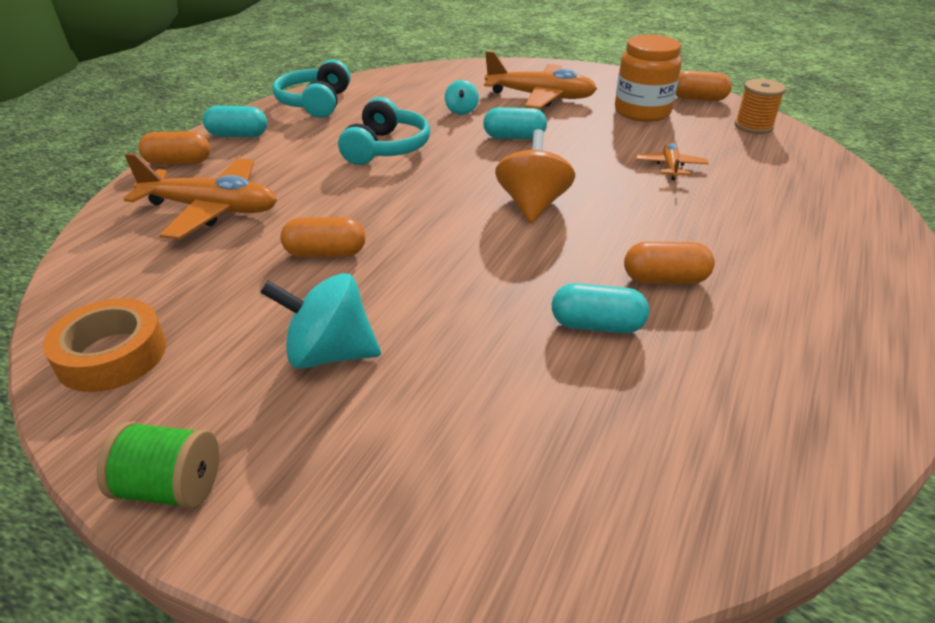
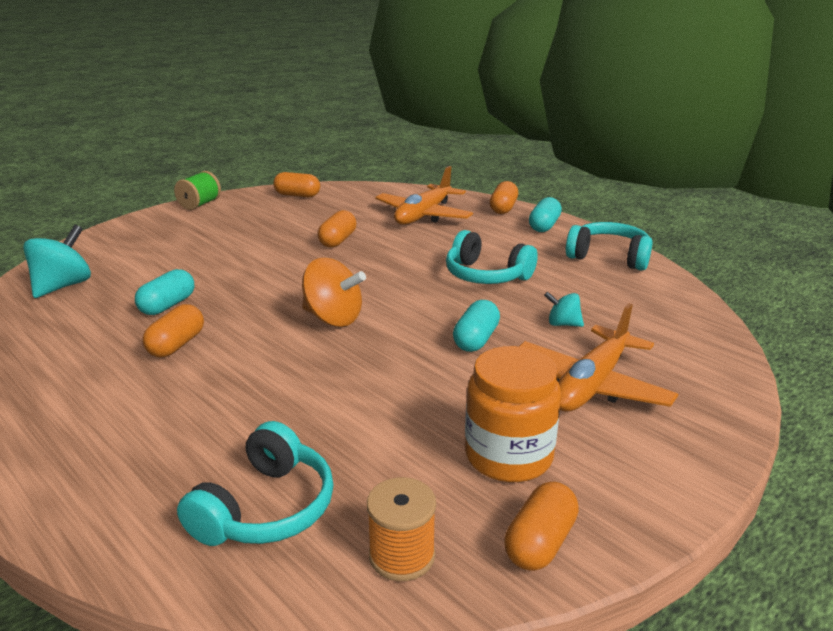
camera: 110 degrees right, 10 degrees down
orange tape [43,298,166,392] -> orange capsule [273,172,320,197]
turquoise spinning top [260,273,381,369] -> turquoise spinning top moved to [23,225,91,298]
orange plane [636,142,709,180] -> none
none -> turquoise headphones [177,421,333,546]

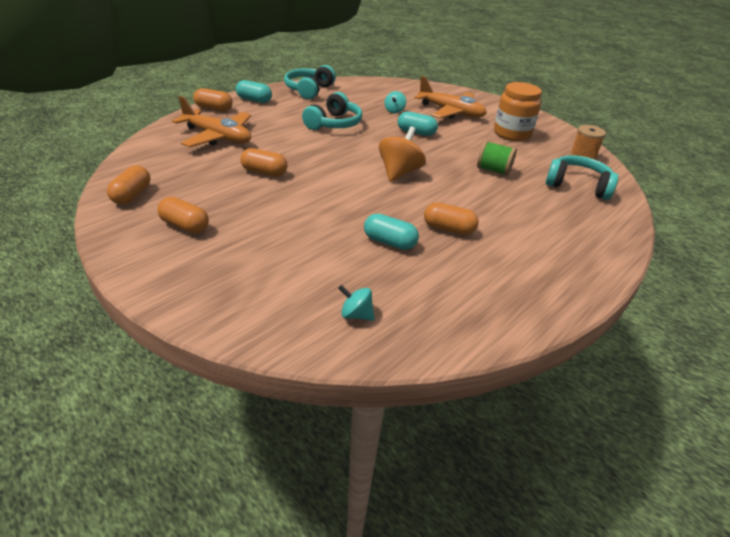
camera: 95 degrees left, 10 degrees up
turquoise spinning top [23,225,91,298] -> turquoise spinning top [338,285,375,321], size x0.55
green spool [174,171,221,210] -> green spool moved to [477,141,517,176]
orange capsule [504,482,579,571] -> orange capsule moved to [157,197,209,234]

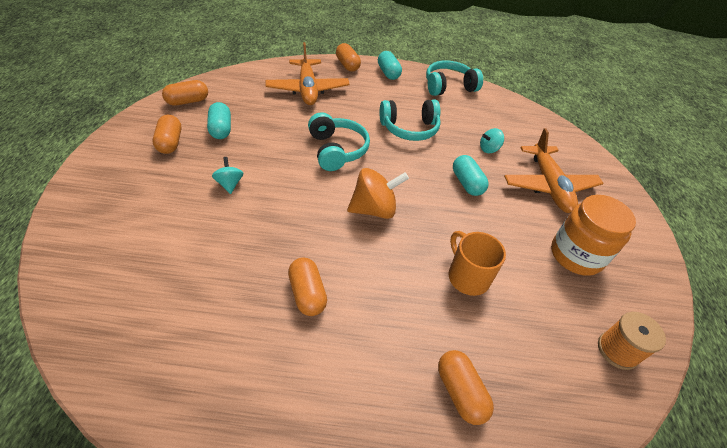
camera: 50 degrees right, 10 degrees up
orange capsule [241,148,287,176] -> orange capsule moved to [438,350,494,425]
turquoise spinning top [338,285,375,321] -> turquoise spinning top moved to [212,157,243,194]
turquoise capsule [364,213,419,250] -> turquoise capsule moved to [207,102,231,139]
green spool [477,141,517,176] -> orange mug [449,231,506,296]
turquoise headphones [546,155,619,200] -> turquoise headphones moved to [308,112,370,171]

